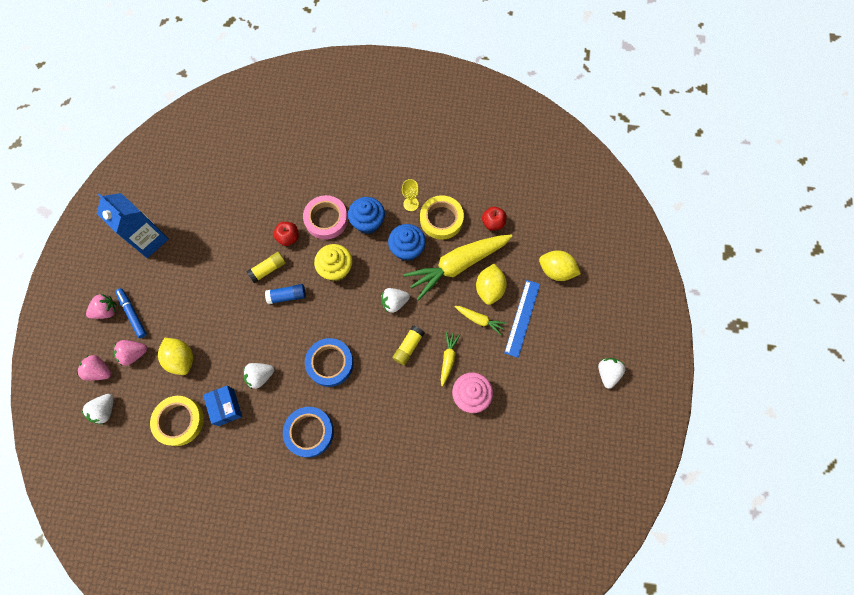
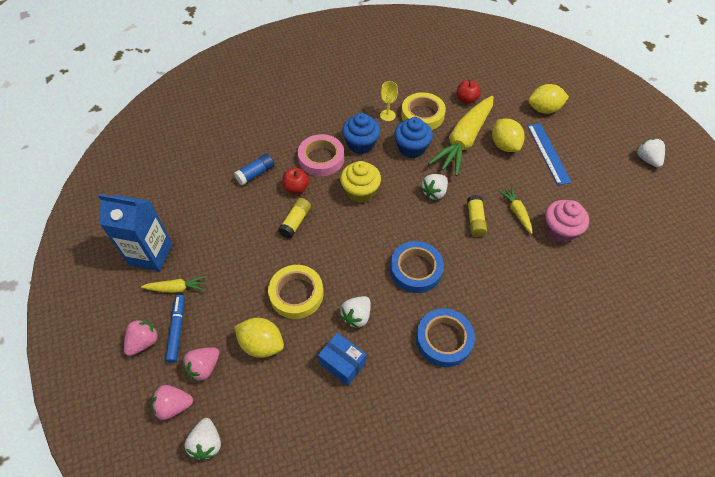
camera: 30 degrees left, 15 degrees down
blue marker [116,288,147,338] -> blue marker turned 60 degrees clockwise [165,295,185,363]
yellow tape [150,396,204,446] -> yellow tape moved to [268,265,324,319]
blue glue stick [265,284,306,304] -> blue glue stick moved to [234,154,274,185]
yellow carrot [455,306,507,335] -> yellow carrot moved to [141,276,206,293]

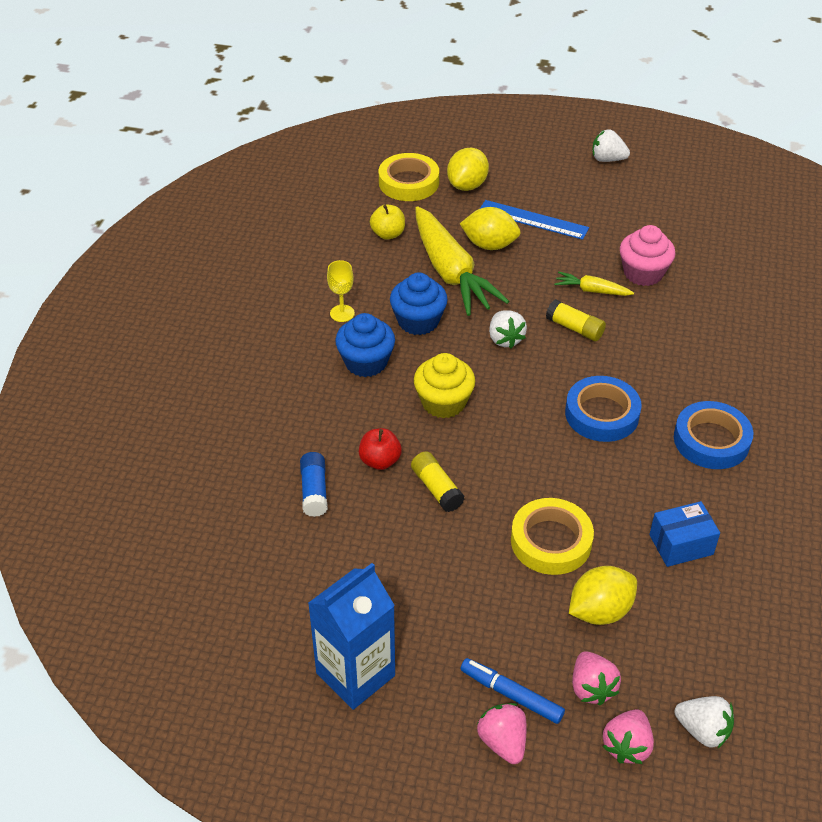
camera: 55 degrees left, 10 degrees down
yellow carrot [141,276,206,293] -> none
pink tape [298,134,344,176] -> none
white strawberry [340,296,371,328] -> none
yellow tape [401,92,446,130] -> yellow tape moved to [379,153,439,201]
red apple [457,80,481,104] -> yellow apple [370,204,405,240]

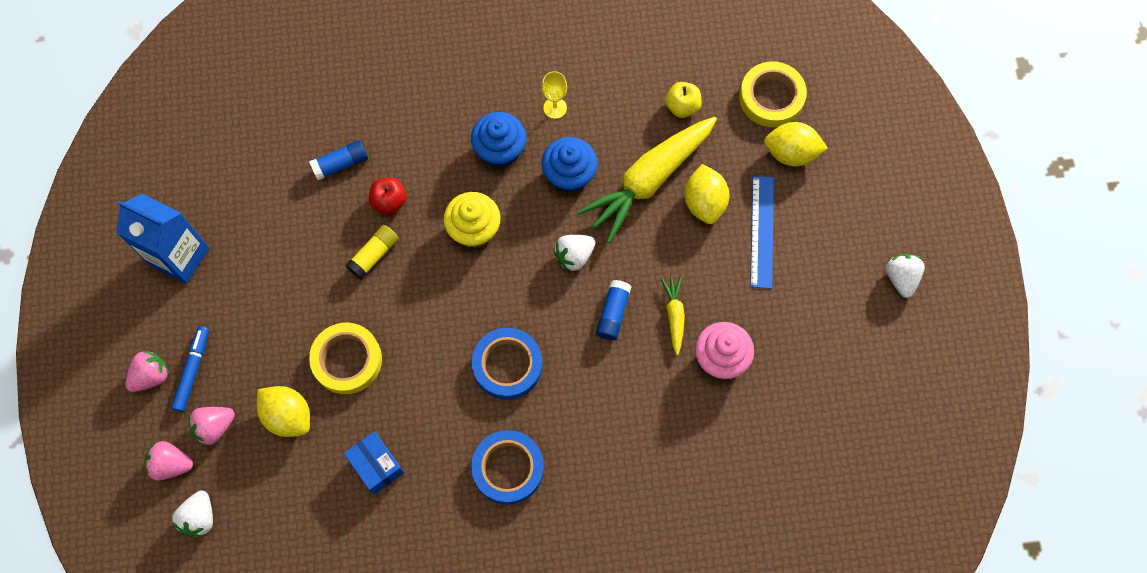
camera: 70 degrees right, 25 degrees up
yellow glue stick [546,299,606,341] -> blue glue stick [596,280,632,340]

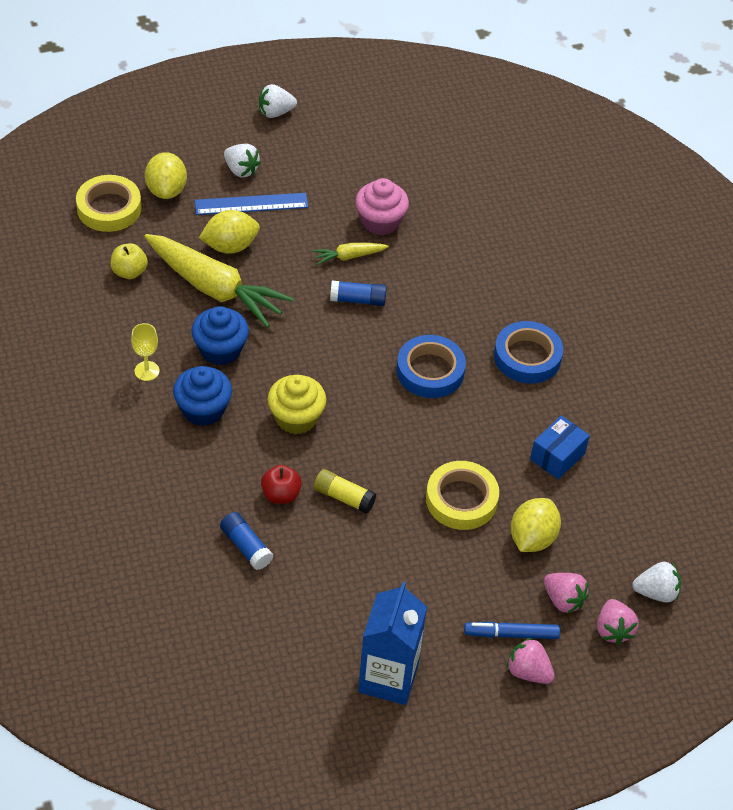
camera: 105 degrees left, 20 degrees down
white strawberry [553,235,595,272] -> white strawberry moved to [224,144,261,177]

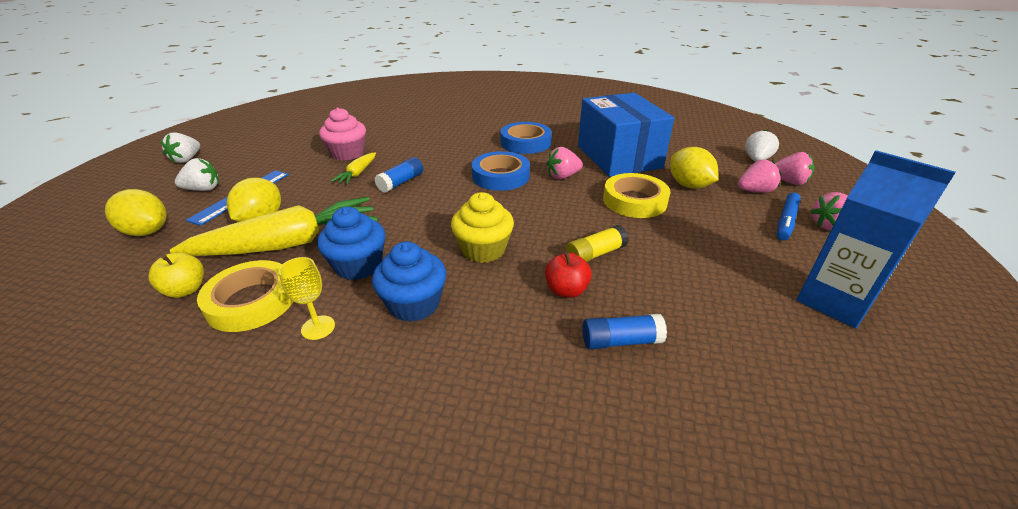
camera: 55 degrees left, 15 degrees down
yellow tape [76,175,142,232] -> yellow tape moved to [197,260,293,332]
blue box [530,415,590,479] -> blue box [578,93,674,177], size x2.12
none -> pink strawberry [546,147,583,179]

